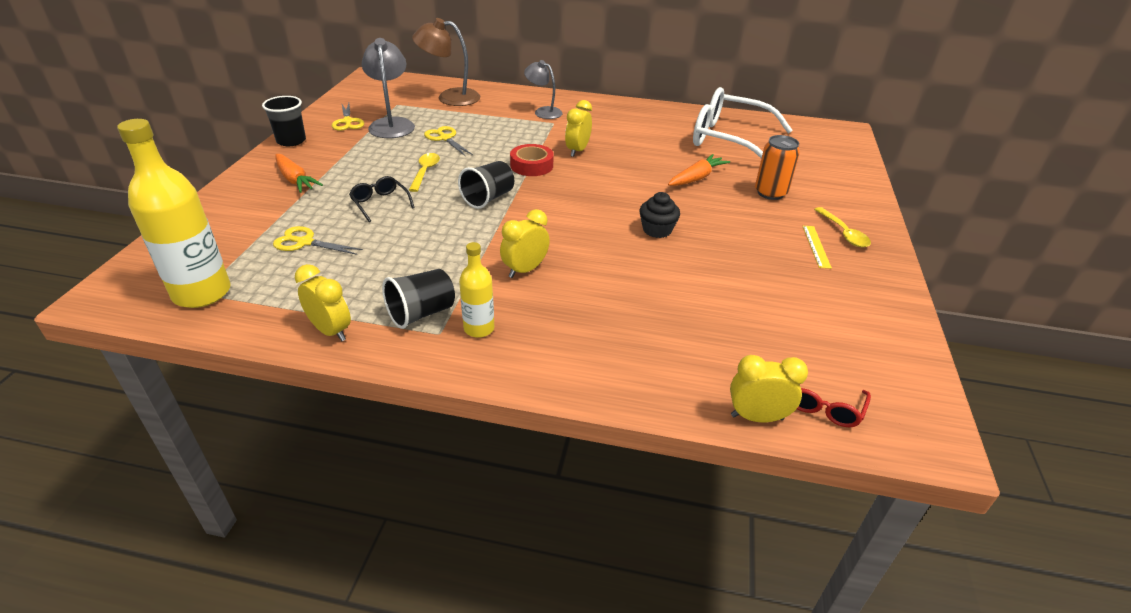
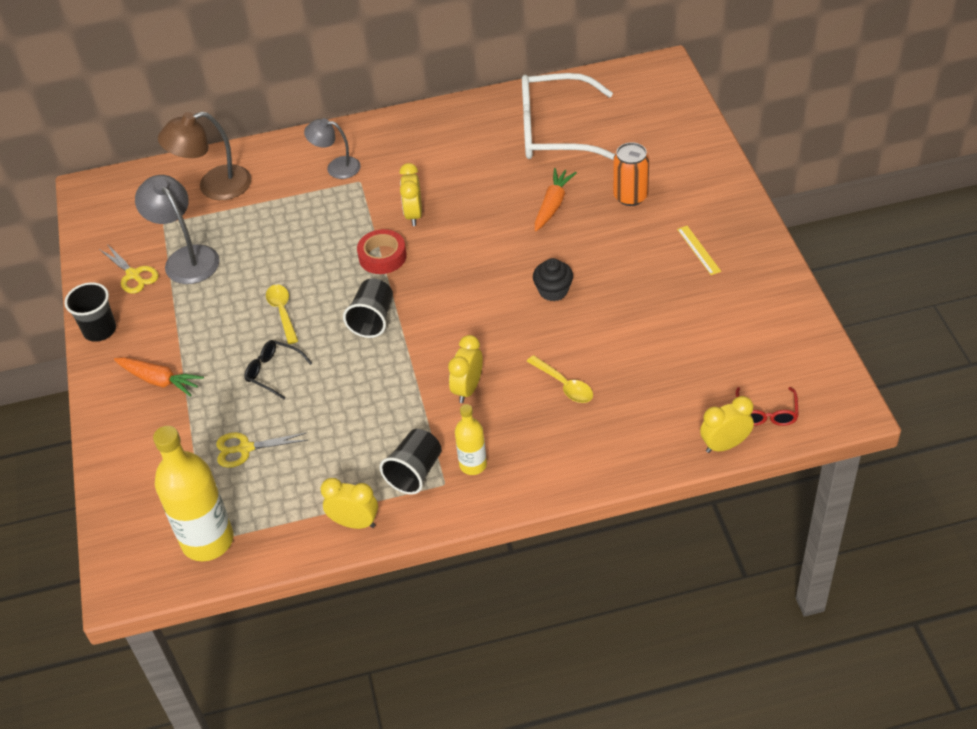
camera: 20 degrees left, 10 degrees up
yellow scissors [424,126,473,157] -> none
yellow spoon [814,207,871,247] -> yellow spoon moved to [527,355,593,403]

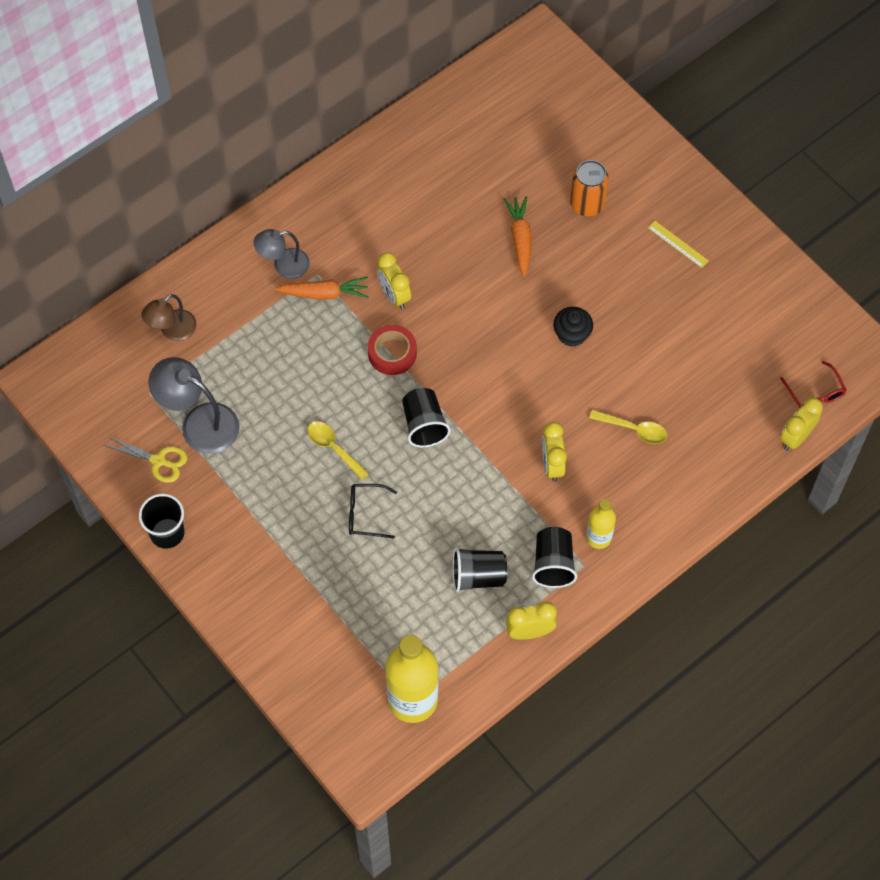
camera: 30 degrees left, 15 degrees up
orange carrot [114,357,204,397] -> orange carrot moved to [275,277,368,300]
brown lamp [158,112,251,200] -> brown lamp [141,294,197,341], size x0.65
yellow scissors [216,432,308,468] -> none
white glasses [522,73,615,160] -> none
none -> black cup [453,547,507,592]

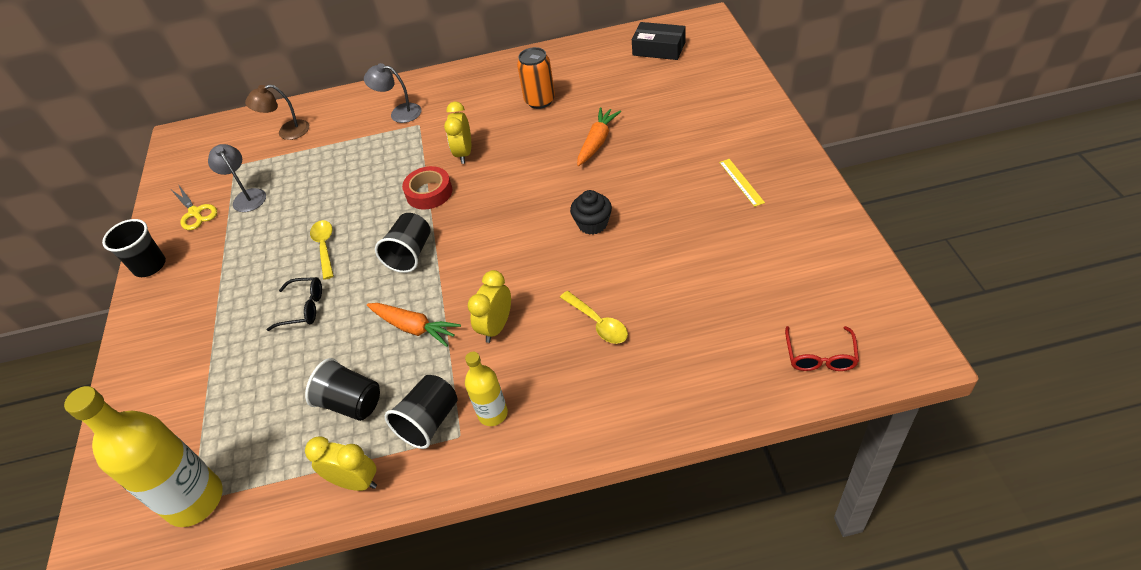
camera: 35 degrees right, 15 degrees down
grey lamp [149,357,240,454] -> grey lamp [208,144,266,212], size x0.65
orange carrot [275,277,368,300] -> orange carrot moved to [367,303,461,347]
black glasses [349,484,397,539] -> black glasses turned 150 degrees clockwise [267,277,322,331]
orange can [570,160,609,217] -> orange can moved to [517,47,555,109]
yellow clock [780,397,823,451] -> none
none -> black box [632,22,686,60]

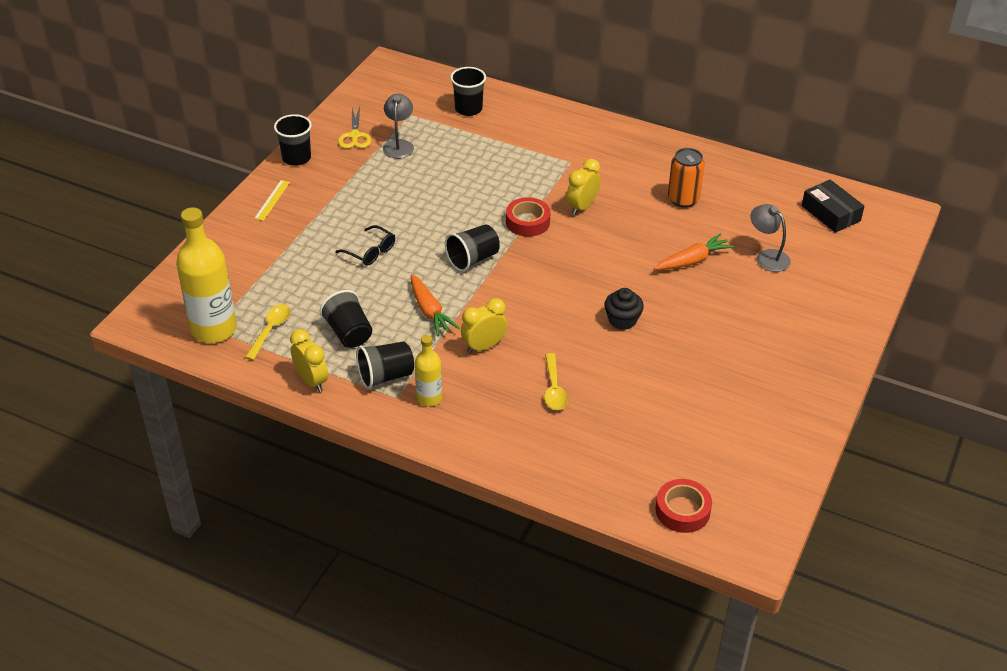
camera: 30 degrees right, 5 degrees down
brown lamp [245,85,309,140] -> black cup [450,67,486,116]
yellow spoon [310,220,334,280] -> yellow spoon moved to [245,304,291,360]
grey lamp [364,63,421,123] -> grey lamp moved to [751,204,791,272]
yellow ruler [719,159,765,207] -> yellow ruler moved to [254,180,290,221]
red glasses [785,326,859,371] -> red tape [656,479,712,533]

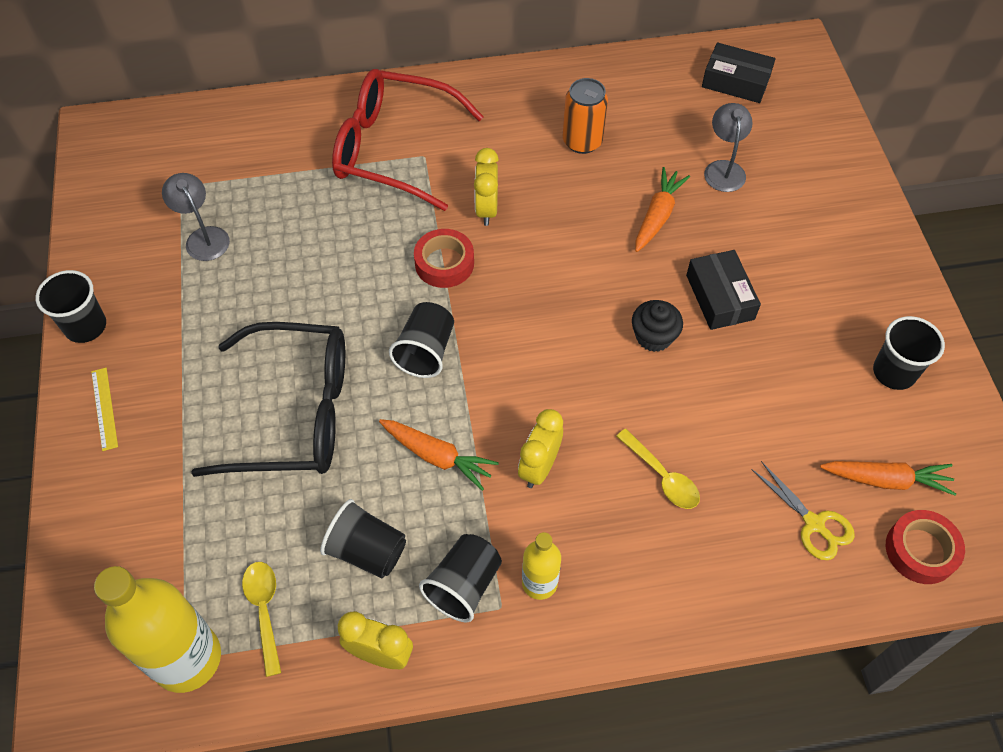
camera: 35 degrees left, 15 degrees up
black glasses [336,225,395,266] -> black glasses [191,322,345,477], size x2.30
yellow scissors [338,107,371,149] -> yellow scissors moved to [751,461,855,560]
black cup [450,67,486,116] -> black cup moved to [873,316,945,390]
grey lamp [751,204,791,272] -> grey lamp turned 75 degrees clockwise [704,103,753,192]
none -> red glasses [332,69,484,211]
none -> black box [686,250,761,330]
none -> orange carrot [820,461,956,496]

